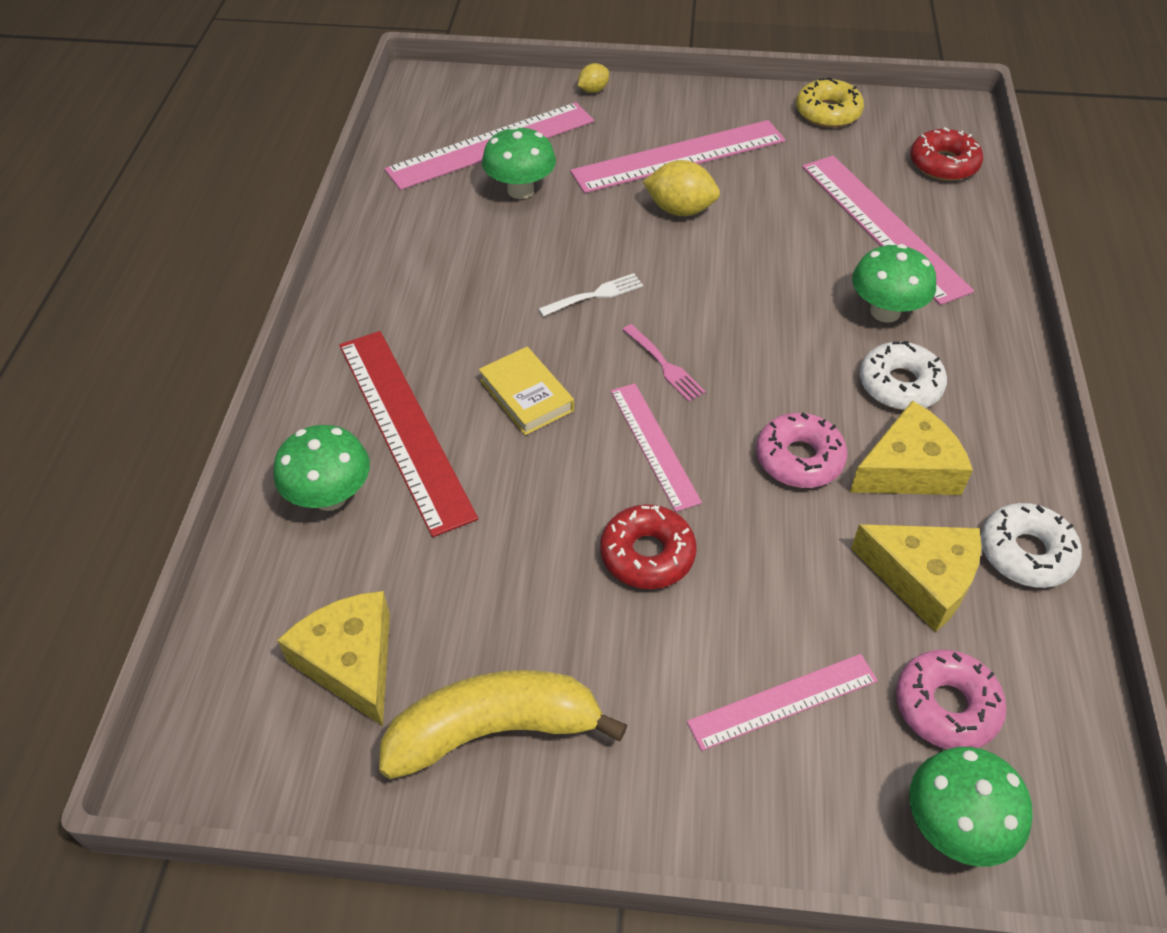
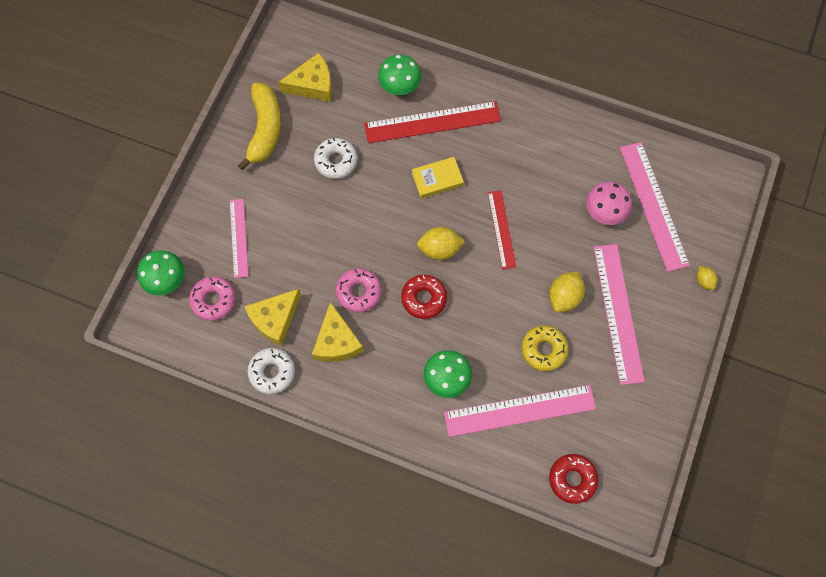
camera: 105 degrees right, 20 degrees up
green mushroom [482,126,556,199] -> pink mushroom [586,181,632,225]
white fork [538,273,643,316] -> red ruler [488,190,516,269]
red donut [600,504,696,589] -> red donut moved to [401,275,447,319]
pink ruler [611,383,702,512] -> none
pink fork [622,324,706,402] -> yellow lemon [417,227,465,260]
yellow donut [796,77,864,128] -> yellow donut moved to [522,325,569,371]
white donut [860,341,947,410] -> white donut moved to [314,138,357,179]

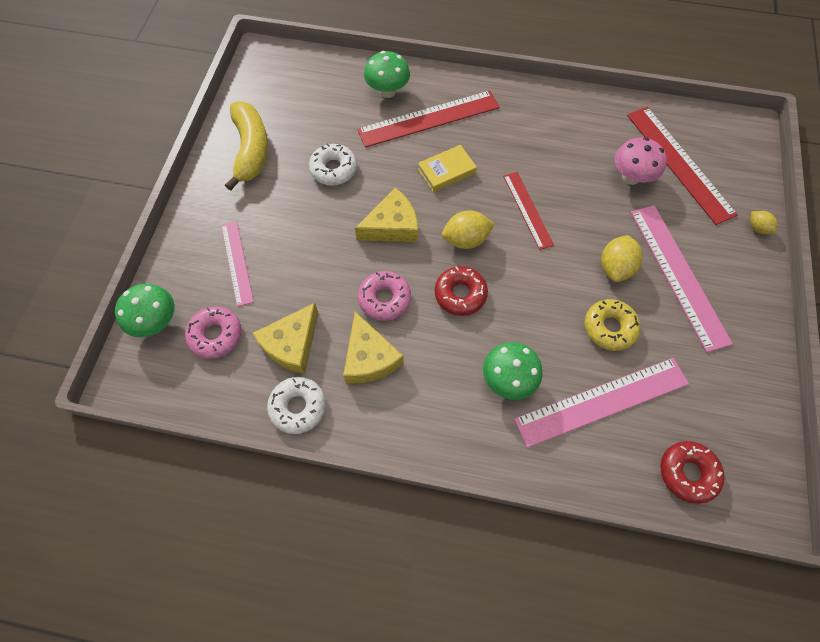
camera: 10 degrees left, 5 degrees down
yellow cheese [278,53,332,102] -> yellow cheese moved to [355,188,418,242]
pink ruler [620,142,690,272] -> red ruler [627,107,738,225]

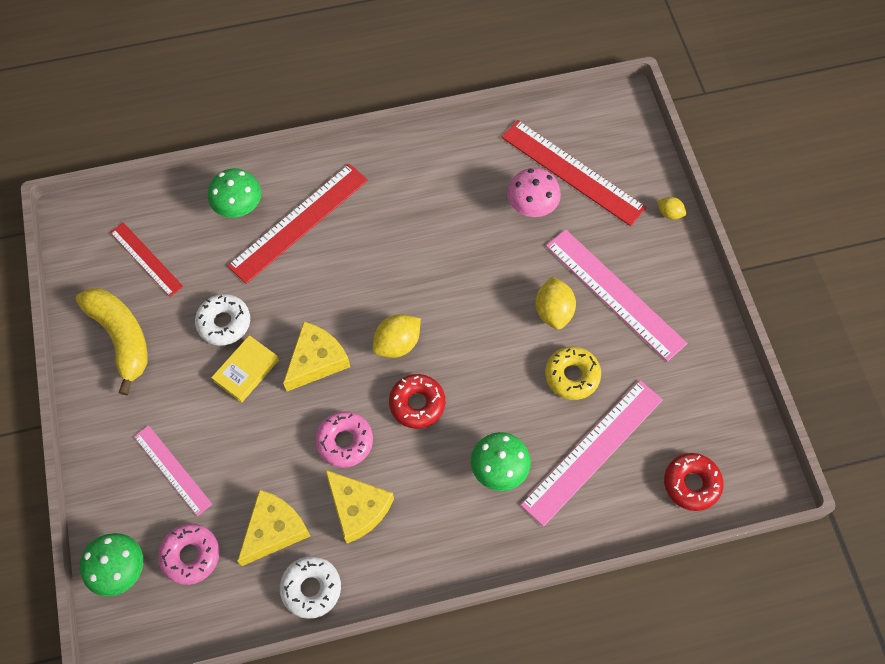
camera: 25 degrees left, 0 degrees up
yellow cheese [253,303,319,374] -> yellow cheese turned 150 degrees counterclockwise [237,490,310,566]
yellow book [418,145,477,192] -> yellow book moved to [211,335,279,403]
red ruler [503,172,554,250] -> red ruler moved to [110,222,183,297]

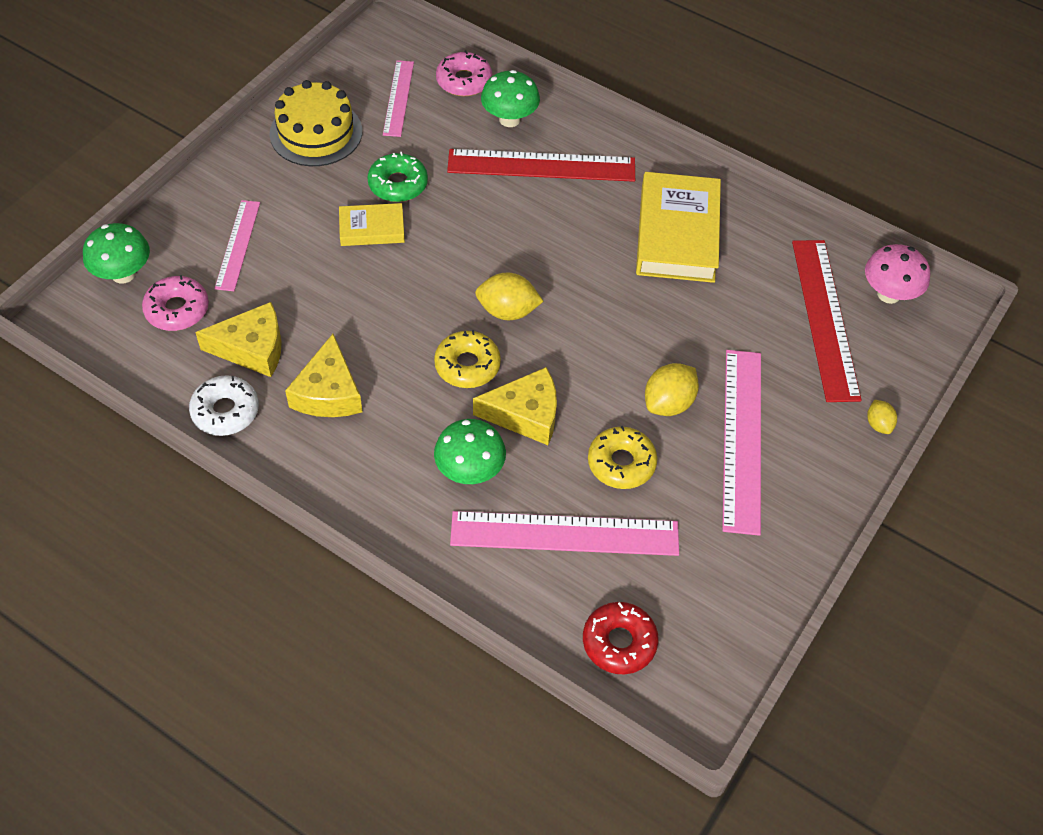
camera: 45 degrees right, 10 degrees down
yellow banana [76,288,148,395] -> yellow cake [269,80,362,166]
red ruler [110,222,183,297] -> pink ruler [383,60,414,137]
white donut [195,294,250,346] -> green donut [367,152,428,202]
yellow cheese [283,322,350,392] -> yellow cheese moved to [473,367,557,445]
pink donut [315,411,373,468] -> pink donut moved to [436,50,492,97]
red donut [389,374,445,429] -> yellow donut [434,330,501,388]
pink mushroom [507,168,561,217] -> pink mushroom moved to [865,244,930,304]
none -> yellow book [636,172,721,283]

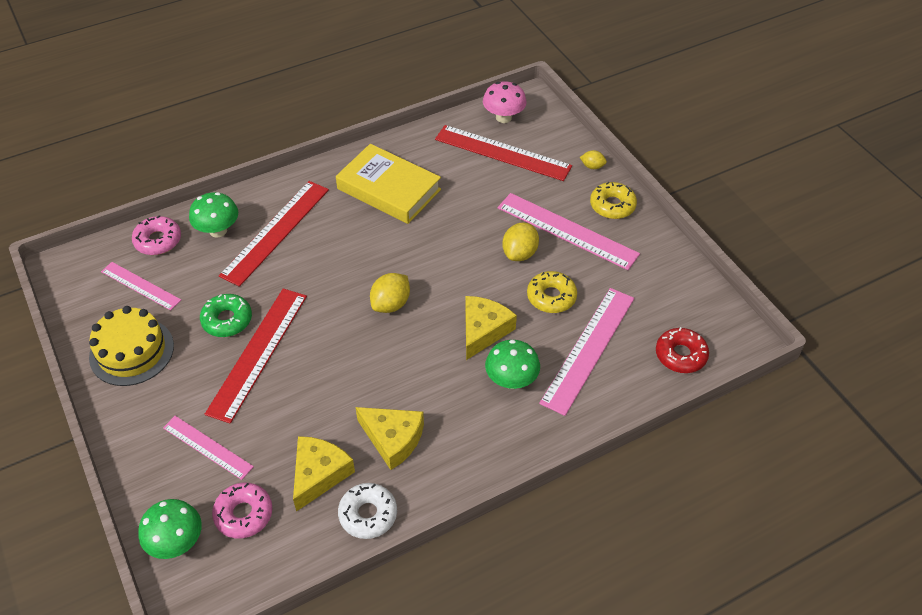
camera: 60 degrees left, 5 degrees down
yellow book [339,203,405,246] -> red ruler [205,289,307,424]
yellow donut [434,330,501,388] -> yellow donut moved to [590,182,637,219]
yellow lemon [645,363,699,416] -> yellow lemon turned 45 degrees clockwise [502,223,539,261]

